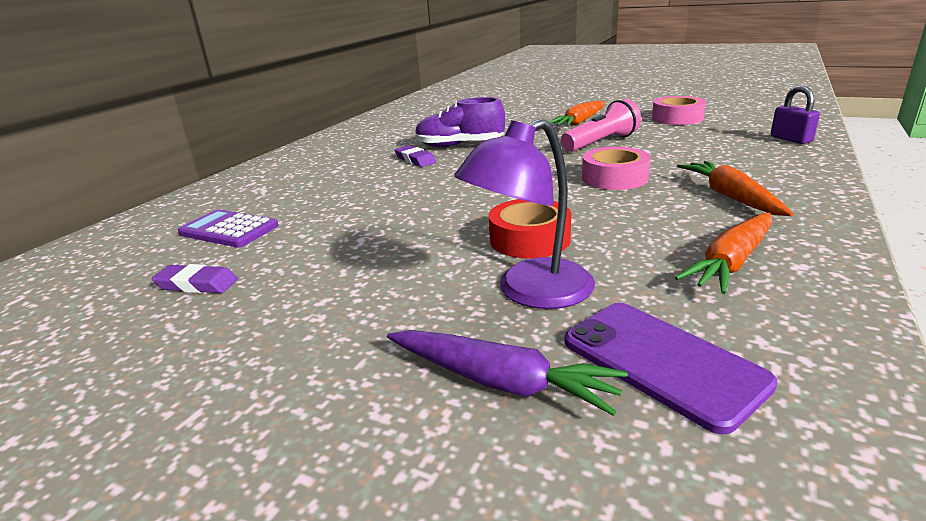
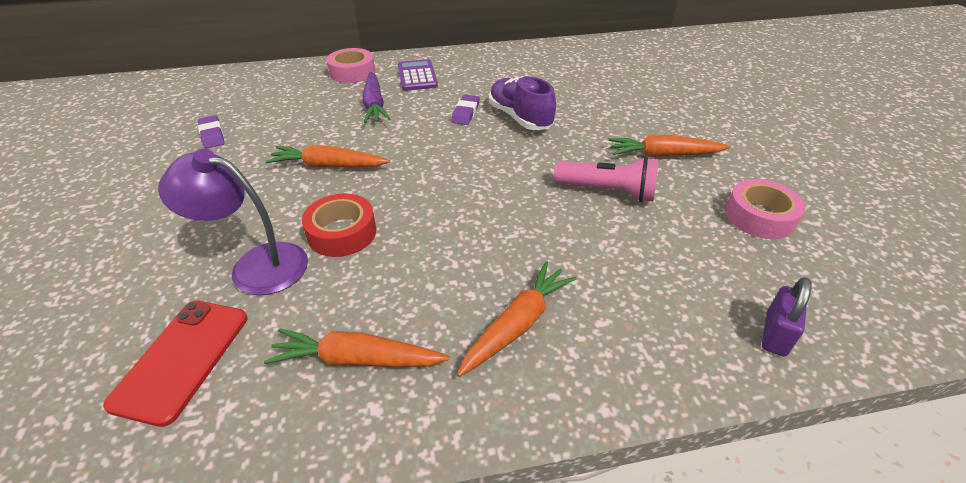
camera: 50 degrees right, 15 degrees up
purple calculator [178,209,278,248] -> purple calculator moved to [398,59,438,91]
purple carrot [387,330,628,416] -> purple carrot moved to [362,72,390,123]
purple phone [564,303,778,435] -> red phone [103,301,247,427]
pink tape [582,147,651,190] -> pink tape moved to [326,48,375,83]
none -> orange carrot [266,145,390,168]

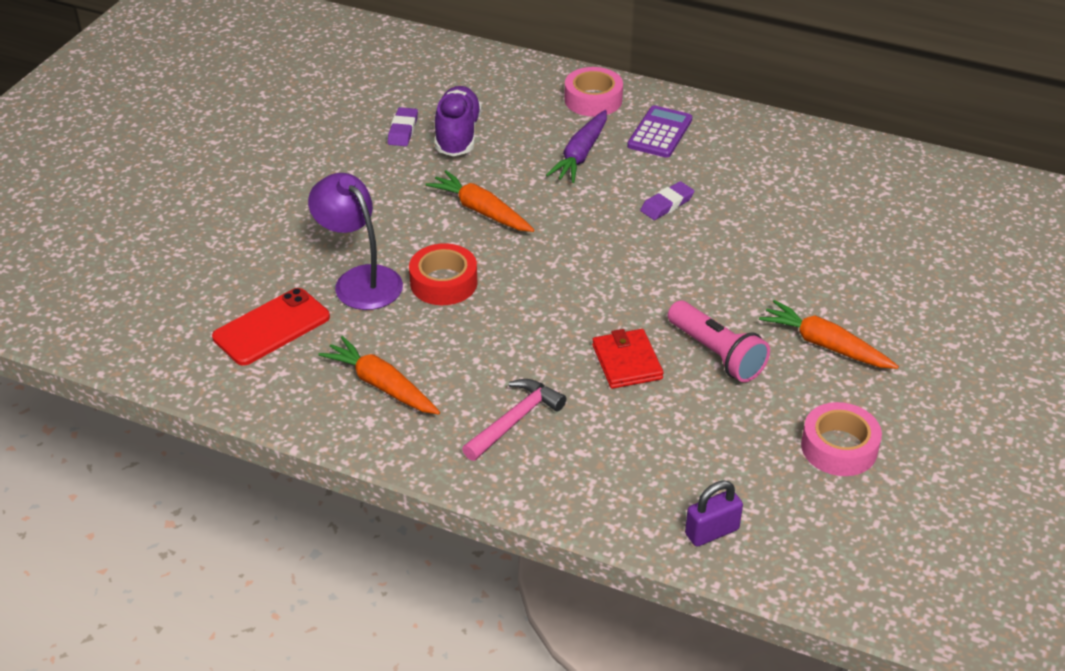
camera: 35 degrees right, 0 degrees up
orange carrot [457,261,577,377] -> pink hammer [462,379,566,461]
purple shoe [489,76,556,130] -> purple shoe moved to [435,86,482,156]
none -> red wallet [592,329,664,389]

